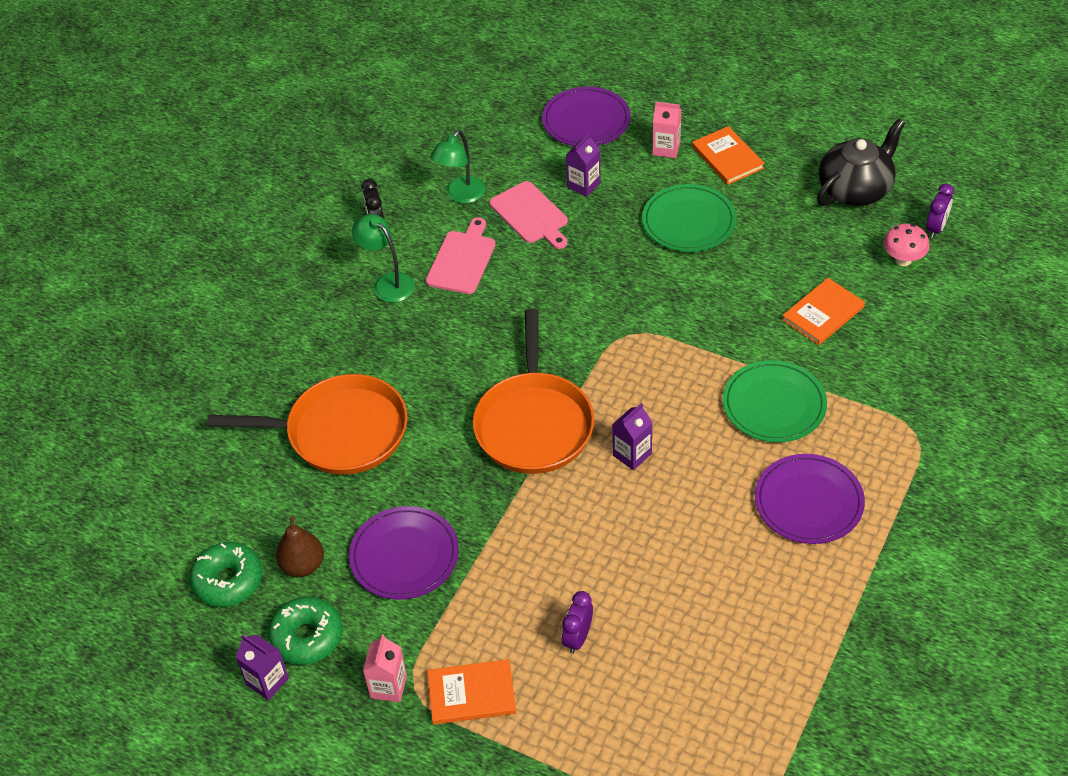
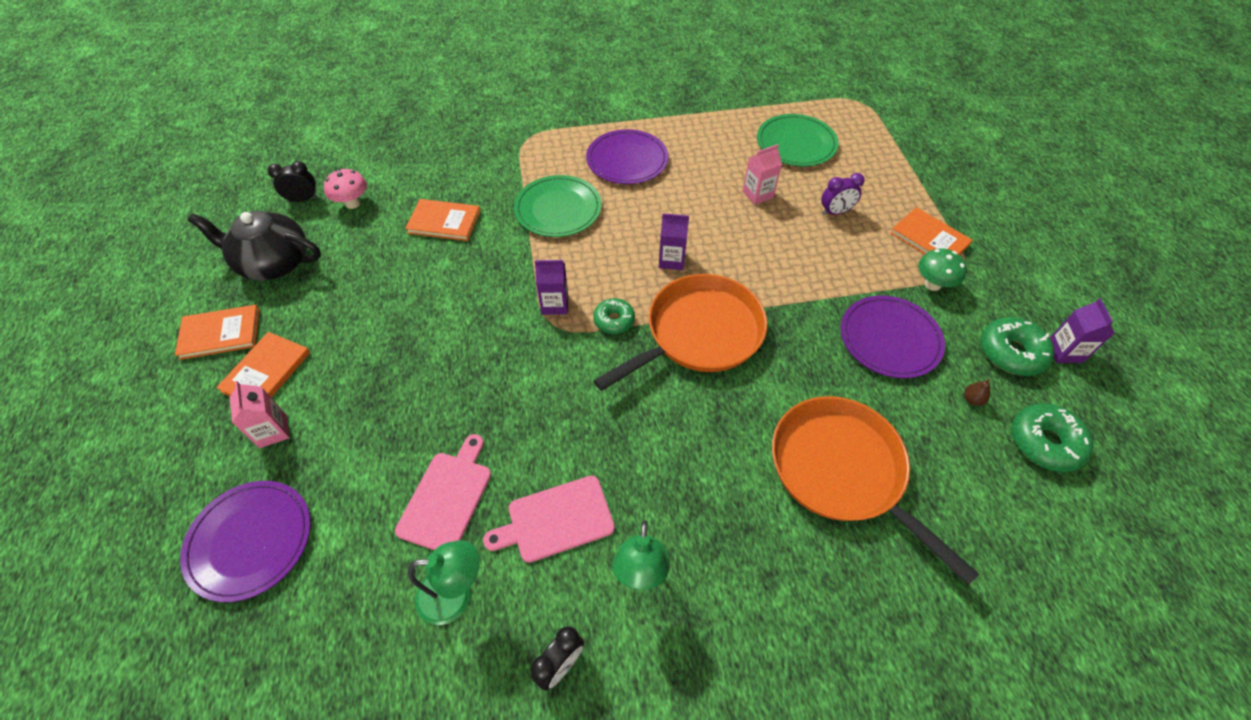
camera: 130 degrees left, 5 degrees up
brown pear [276,516,324,577] -> brown pear [964,378,990,406], size x0.50
pink carton [363,634,407,702] -> pink carton moved to [743,144,782,205]
purple carton [566,133,601,197] -> purple carton moved to [535,260,568,315]
green plate [642,184,736,252] -> green plate moved to [757,114,839,166]
purple clock [926,183,954,239] -> black clock [268,161,318,202]
none -> orange book [175,305,260,360]
none -> green donut [593,298,635,334]
none -> green mushroom [918,248,967,291]

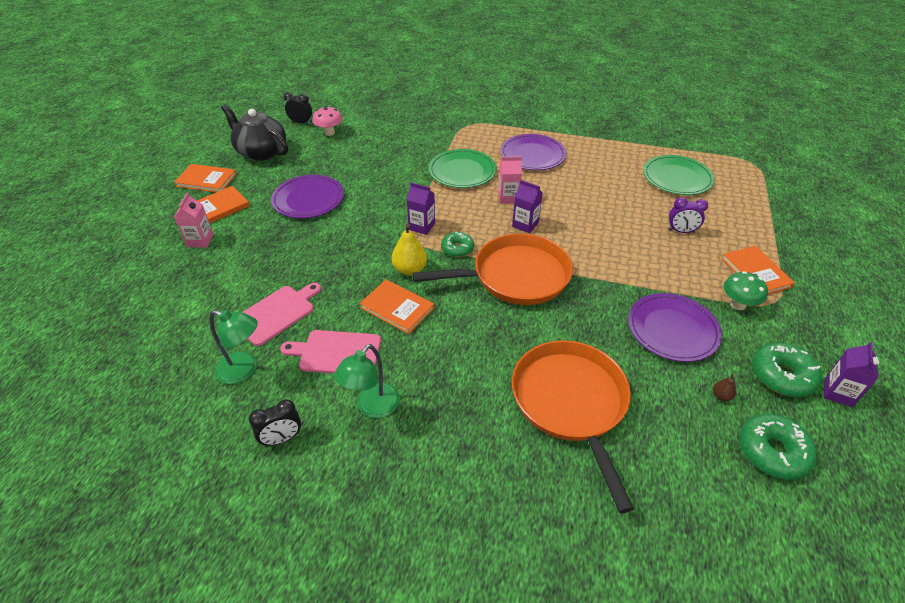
camera: 25 degrees right, 10 degrees down
purple plate [180,481,311,602] -> purple plate moved to [271,175,344,218]
orange book [405,199,480,241] -> orange book moved to [359,280,434,334]
pink carton [743,144,782,205] -> pink carton moved to [498,157,522,204]
none -> yellow pear [392,224,427,275]

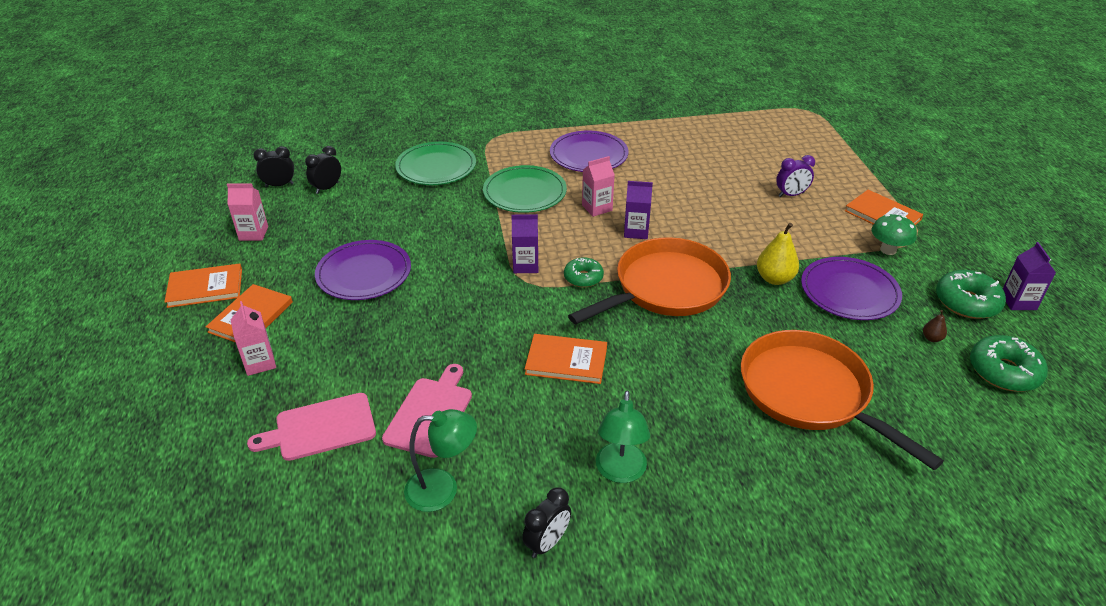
camera: 25 degrees left, 5 degrees down
black teapot [221,104,288,161] -> pink carton [227,184,268,241]
pink cutting board [280,330,381,374] -> pink cutting board moved to [247,393,376,461]
pink mushroom [312,106,342,136] -> black clock [305,146,341,194]
yellow pear [392,224,427,275] -> yellow pear moved to [757,223,799,285]
green plate [643,155,715,195] -> green plate moved to [395,142,476,185]

